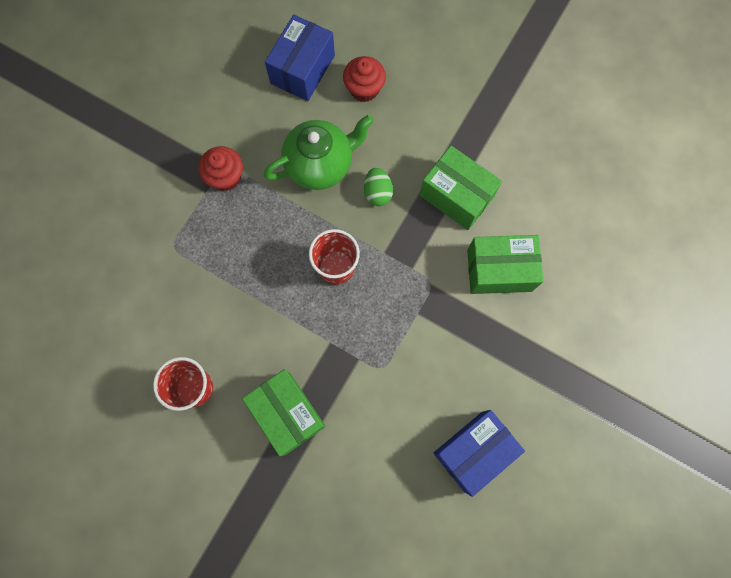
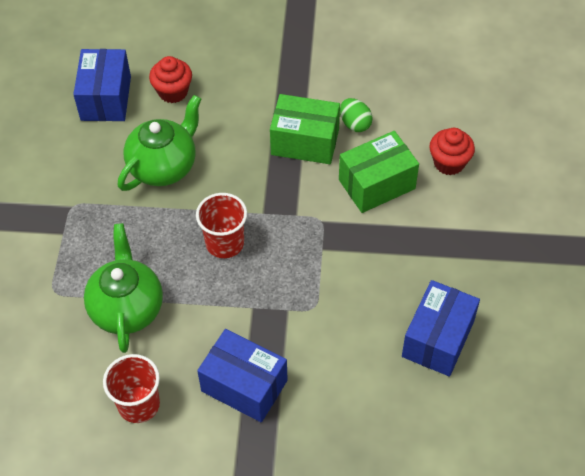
camera: 25 degrees left, 20 degrees down
red cupcake [198,146,243,191] -> red cupcake moved to [429,128,475,175]
green box [242,369,326,456] -> blue box [197,329,288,422]
green egg [364,167,393,206] -> green egg moved to [340,98,373,132]
none -> green teapot [84,223,163,353]

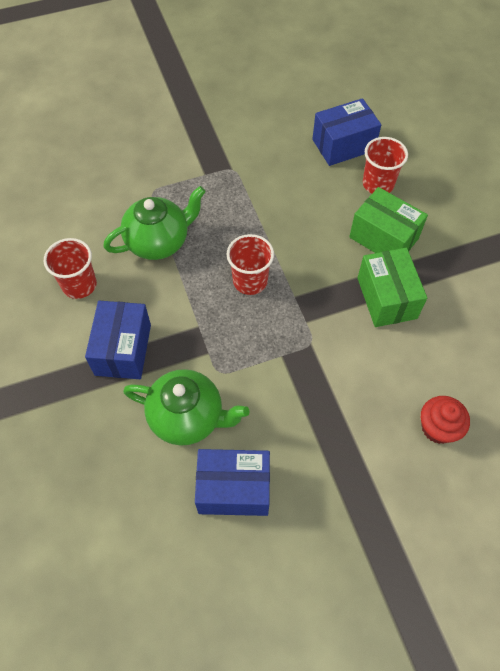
camera: 65 degrees right, 5 degrees up
green teapot [118,95,201,191] -> green teapot moved to [123,369,250,446]
red cupcake [149,56,192,103] -> red cup [363,137,408,193]
green box [339,131,419,213] -> green box moved to [349,187,428,253]
green egg [340,98,373,132] -> none

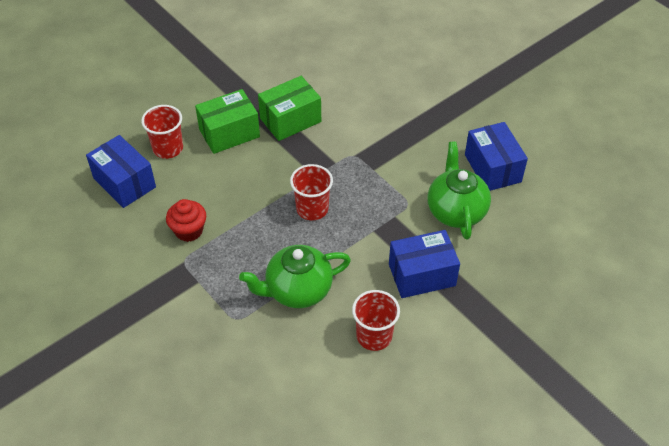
camera: 110 degrees left, 10 degrees down
green teapot [103,186,206,260] -> green teapot turned 60 degrees counterclockwise [239,245,351,308]
green box [349,187,428,253] -> green box turned 45 degrees clockwise [195,89,260,154]
red cupcake [421,396,470,444] -> red cupcake moved to [166,199,206,242]

